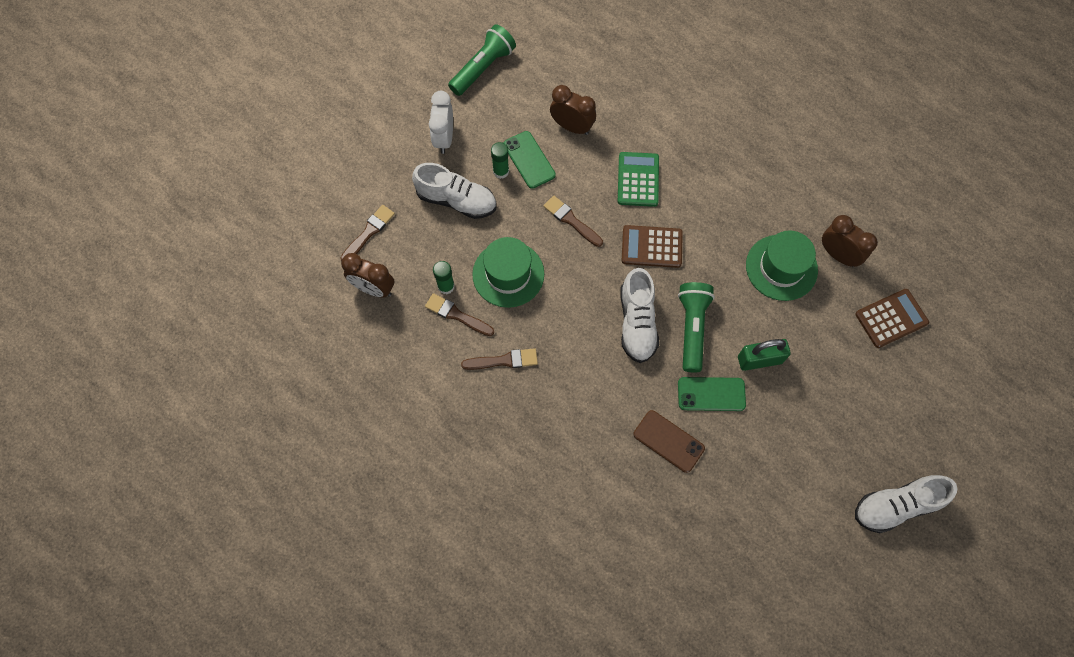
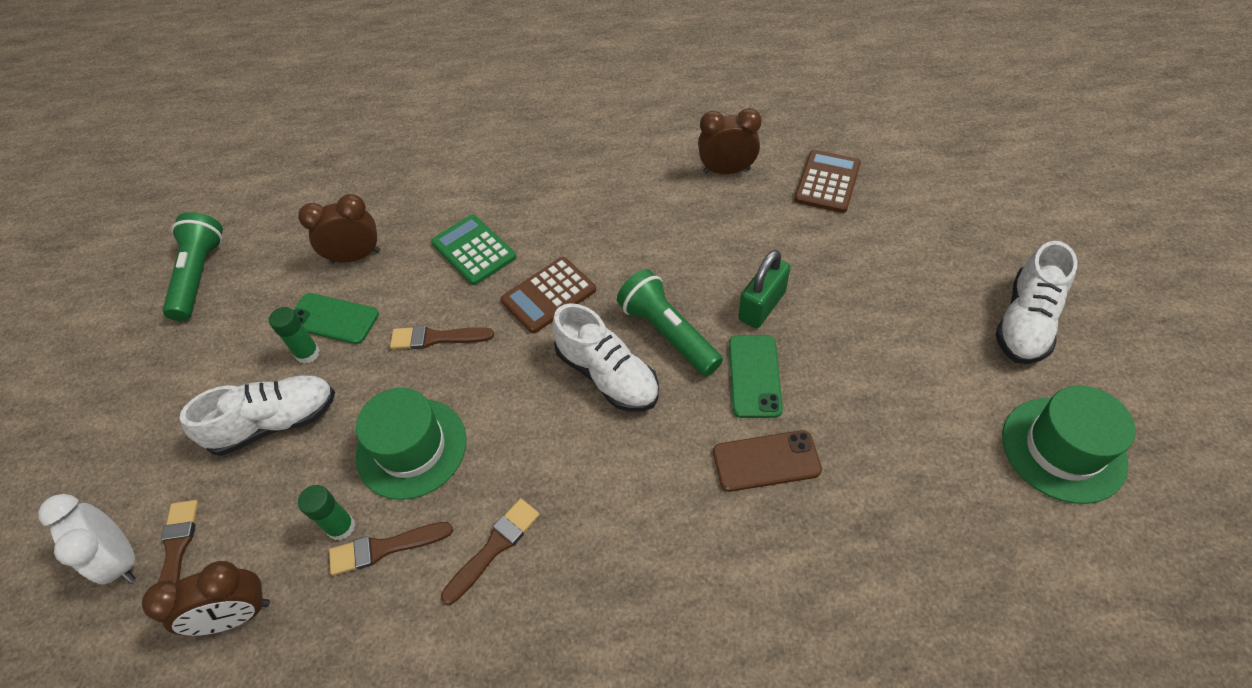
camera: 40 degrees left, 15 degrees down
white clock [429,91,453,154] -> white clock moved to [38,494,136,585]
green phone [678,377,746,411] -> green phone turned 45 degrees counterclockwise [729,335,783,418]
green hat [746,230,818,301] -> green hat moved to [1002,386,1136,504]

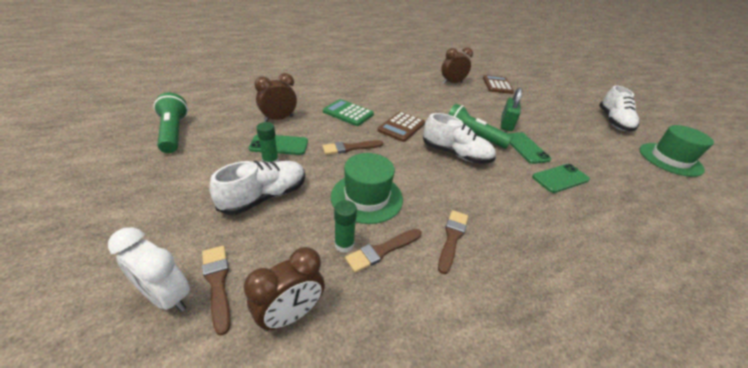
camera: 25 degrees left, 15 degrees down
brown phone [713,430,822,492] -> green phone [532,164,590,193]

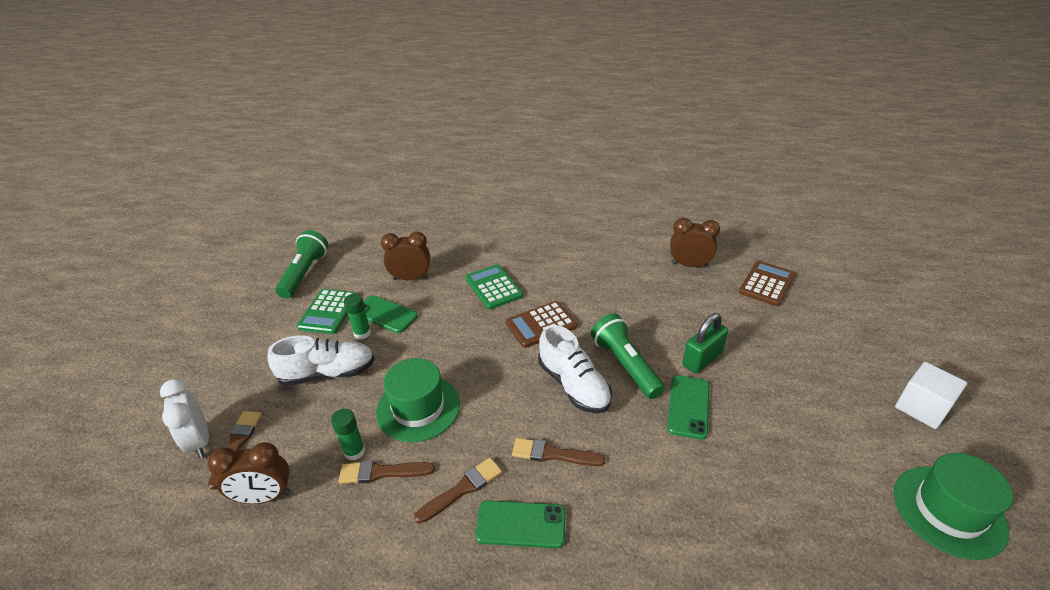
camera: 35 degrees right, 0 degrees up
brown brush [322,140,383,155] -> brown brush moved to [512,438,605,466]
green phone [532,164,590,193] -> green phone moved to [475,500,566,548]
white shoe [599,86,639,131] -> white cube [895,362,967,429]
none -> green calculator [297,289,357,334]

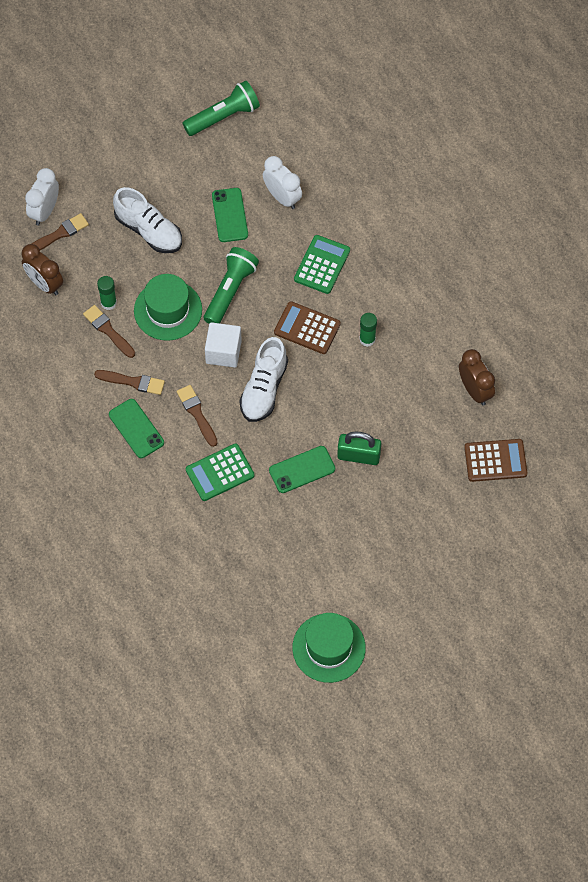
camera: 50 degrees right, 25 degrees up
green calculator [297,289,357,334] -> green calculator moved to [186,444,255,501]
green glue stick [344,294,371,339] -> green glue stick moved to [359,313,377,347]
brown clock [381,232,430,280] -> white clock [263,156,302,209]
green flashlight [591,314,665,399] -> green flashlight moved to [204,247,259,324]
white cube [895,362,967,429] -> white cube moved to [205,322,242,368]

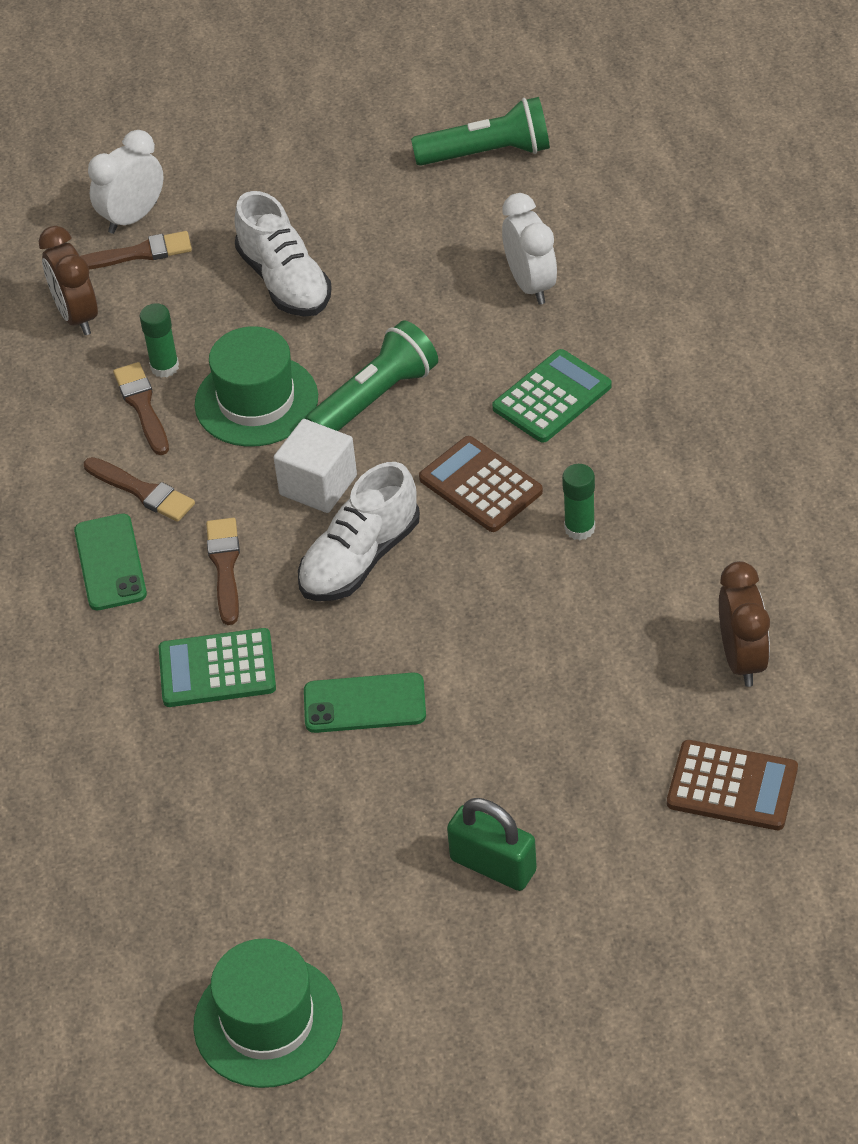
camera: 25 degrees right, 15 degrees down
green phone [212,188,248,242] -> none
green padlock [337,431,381,465] -> green padlock moved to [447,798,537,891]

